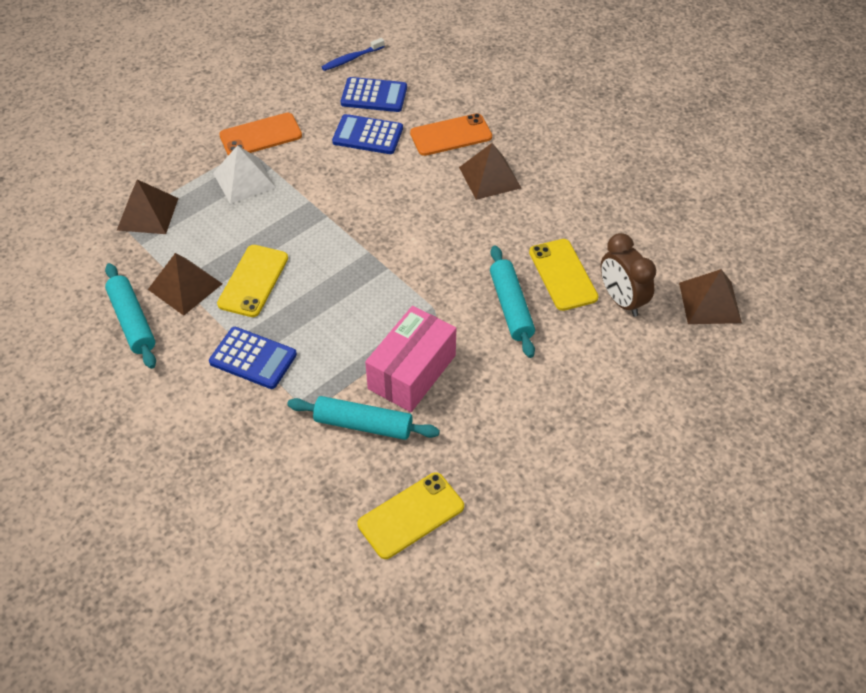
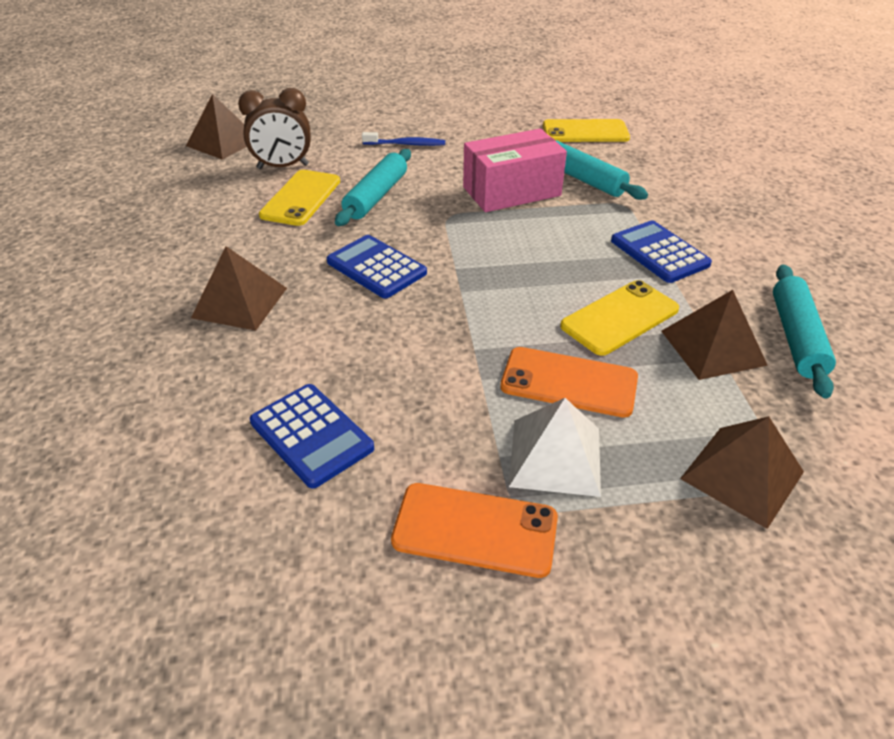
camera: 145 degrees left, 10 degrees down
blue toothbrush [321,38,385,71] -> blue toothbrush moved to [362,132,445,146]
blue calculator [341,77,407,112] -> blue calculator moved to [327,235,427,298]
orange phone [410,113,492,156] -> orange phone moved to [500,347,638,418]
brown clock [601,233,656,317] -> brown clock turned 75 degrees clockwise [238,88,311,169]

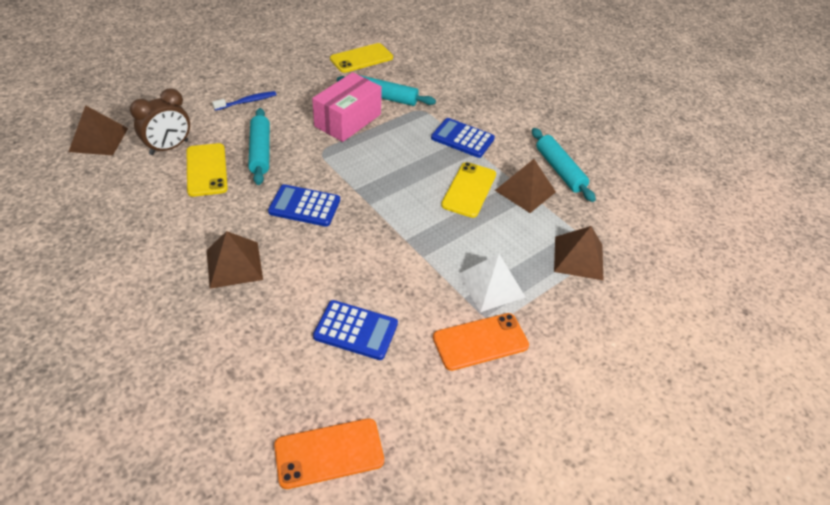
camera: 35 degrees left, 5 degrees up
orange phone [500,347,638,418] -> orange phone moved to [274,418,384,489]

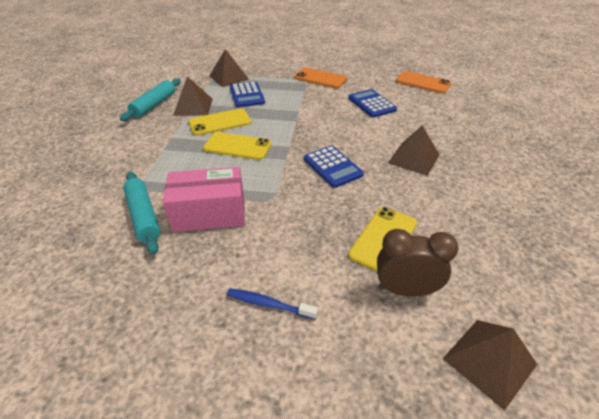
camera: 130 degrees left, 5 degrees down
turquoise rolling pin [248,108,270,185] -> none
yellow phone [330,43,393,73] -> yellow phone moved to [203,132,272,160]
blue calculator [431,118,495,158] -> blue calculator moved to [230,82,265,108]
white pyramid [458,254,526,312] -> none

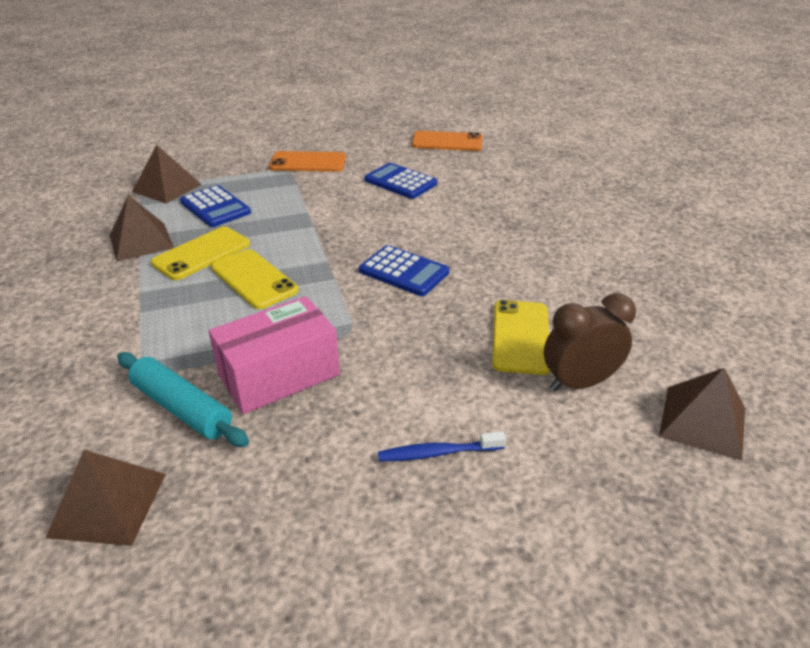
camera: 25 degrees left, 5 degrees down
turquoise rolling pin [120,78,181,121] -> none
yellow phone [203,132,272,160] -> yellow phone turned 60 degrees clockwise [211,249,299,309]
brown pyramid [388,125,439,176] -> brown pyramid moved to [46,450,166,546]

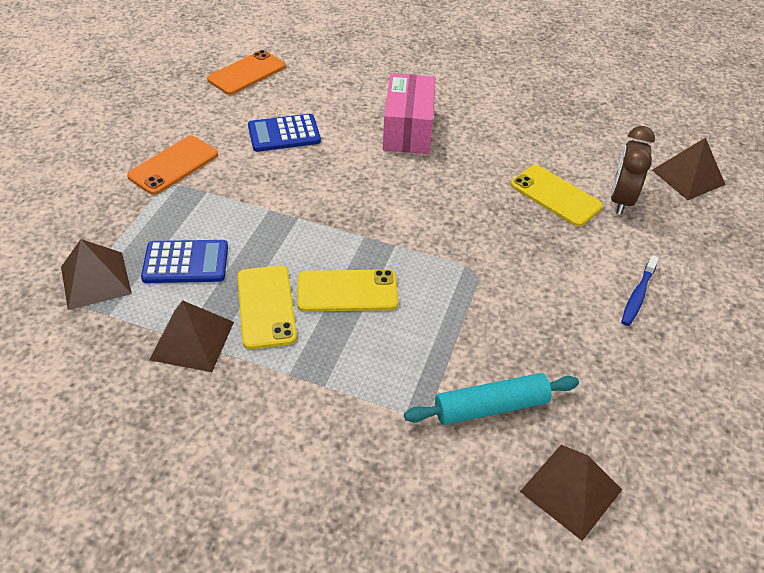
camera: 55 degrees left, 10 degrees up
pink box [208,296,340,414] -> pink box moved to [383,73,436,154]
blue calculator [359,245,449,296] -> none

